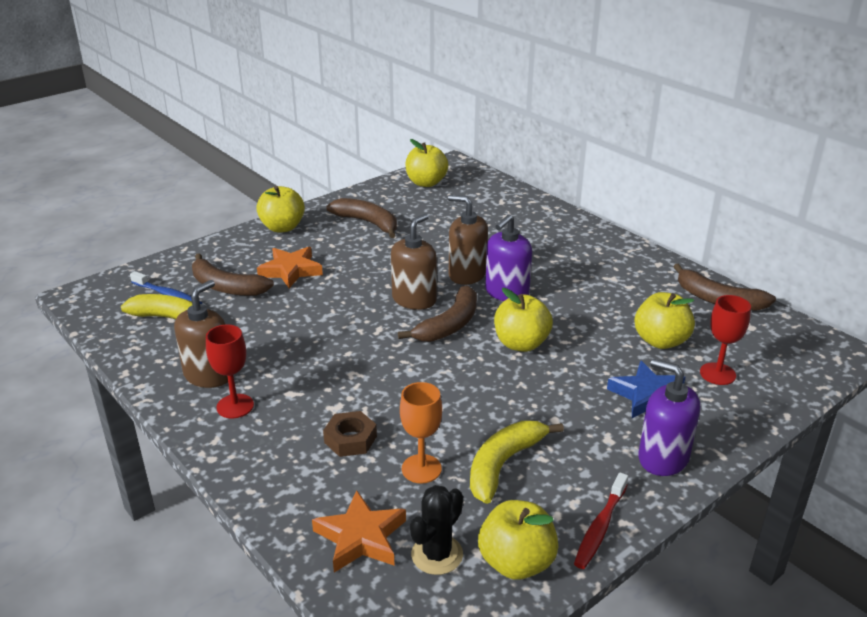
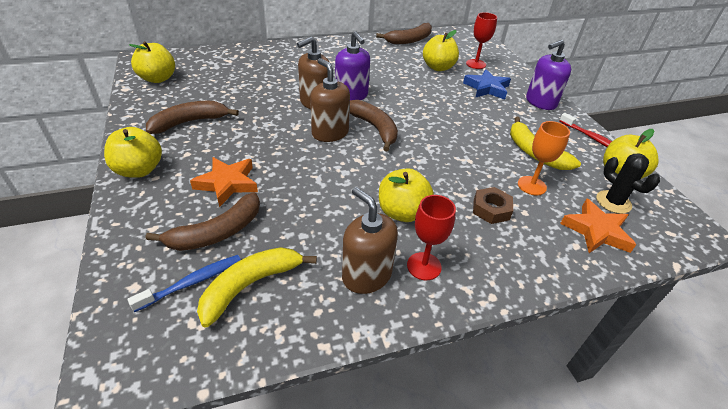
camera: 70 degrees left, 10 degrees up
yellow apple [494,288,553,352] -> yellow apple moved to [379,168,434,222]

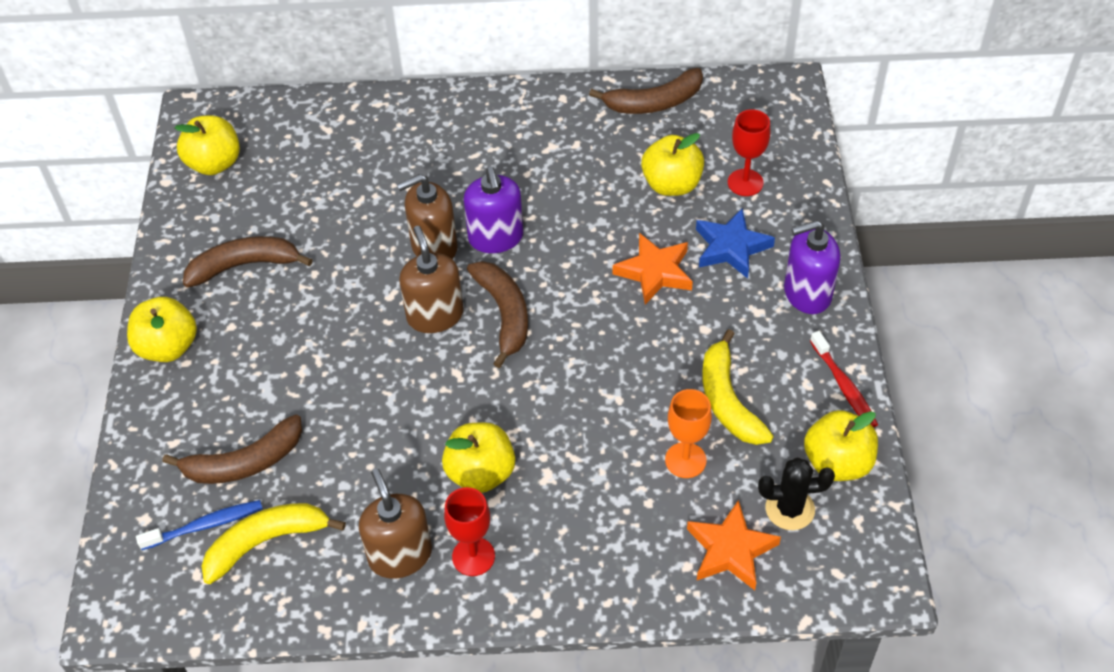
camera: 20 degrees right, 10 degrees up
orange star [190,157,258,207] -> orange star moved to [613,233,693,305]
brown nut [473,187,513,224] -> none
black cactus [597,154,660,214] -> black cactus turned 75 degrees counterclockwise [758,458,835,530]

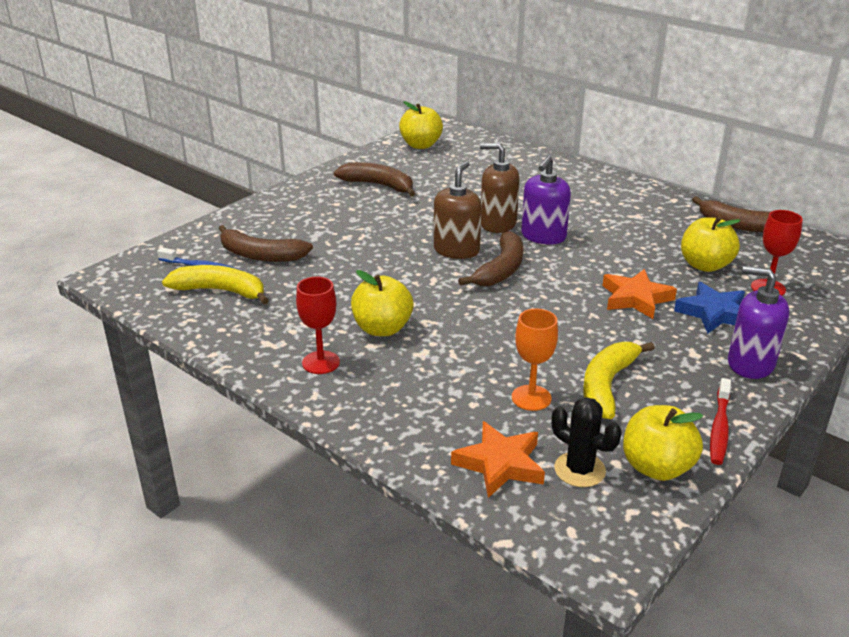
camera: 40 degrees right, 20 degrees down
yellow apple [127,297,197,362] -> none
brown soap dispenser [359,468,432,579] -> none

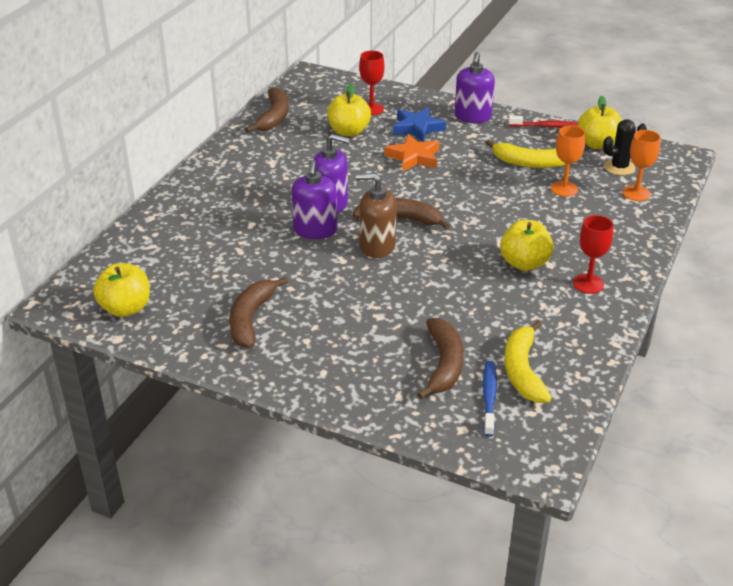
camera: 105 degrees left, 5 degrees up
orange star [451,421,545,498] -> orange goblet [623,130,661,201]
brown soap dispenser [480,143,520,233] -> purple soap dispenser [292,160,337,239]
black cactus [552,397,622,487] -> black cactus turned 45 degrees clockwise [603,119,647,175]

